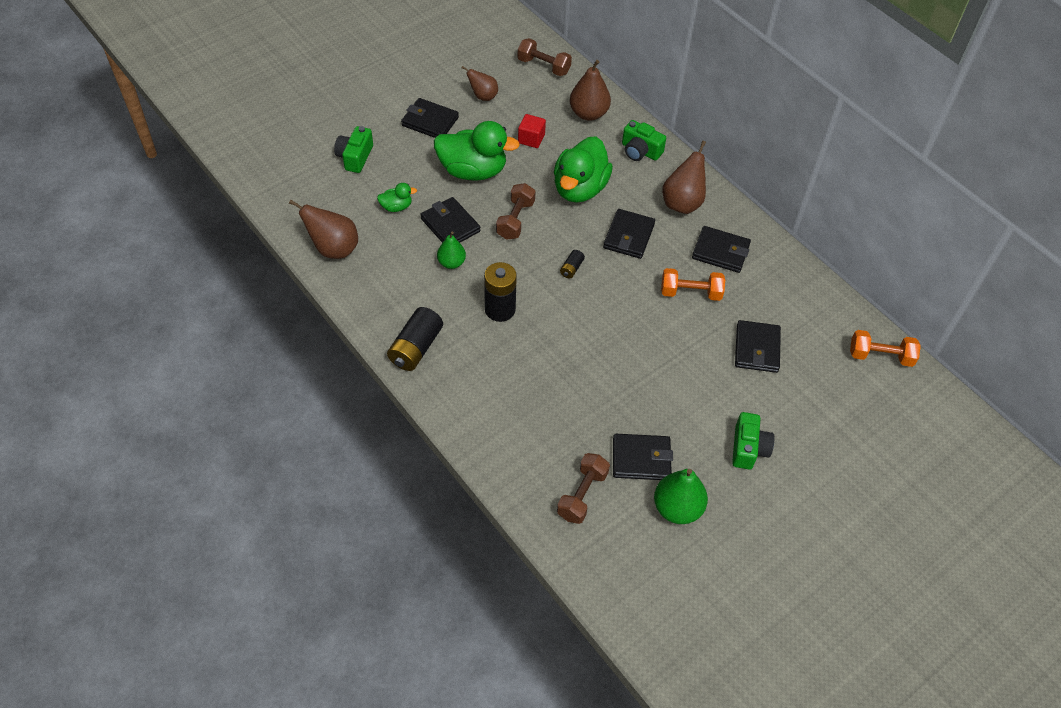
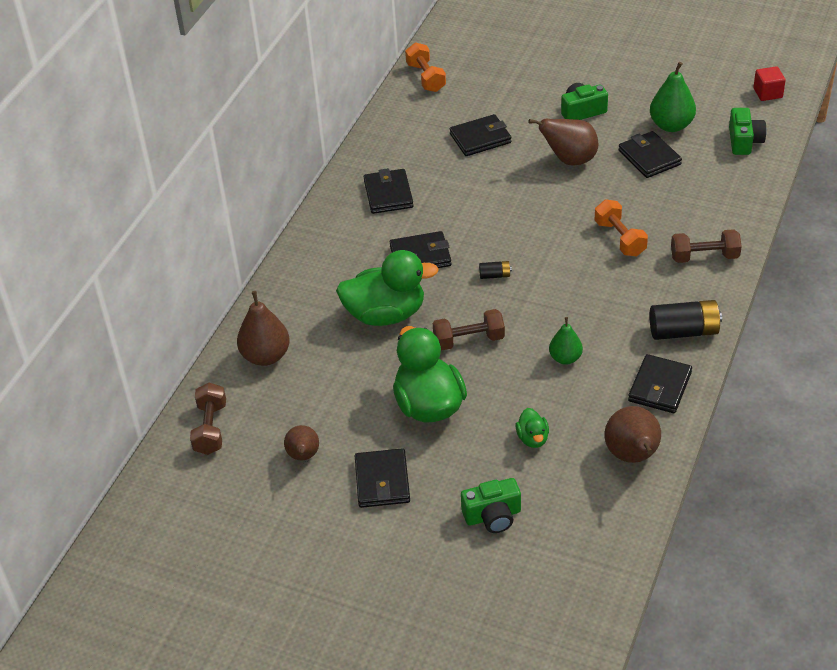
camera: 115 degrees left, 10 degrees down
green duck [377,183,417,212] -> green duck turned 150 degrees counterclockwise [516,408,549,448]
black wallet [420,197,481,243] -> black wallet moved to [628,354,692,413]
black battery [484,262,517,322] -> none
red cube [518,114,546,148] -> red cube moved to [753,66,786,101]
brown dumbbell [557,453,610,524] -> brown dumbbell moved to [671,229,742,263]
green camera [622,120,666,161] -> green camera moved to [729,108,766,155]
orange dumbbell [661,268,725,301] -> orange dumbbell moved to [595,199,648,256]
brown pear [662,141,706,214] -> brown pear moved to [529,119,598,166]

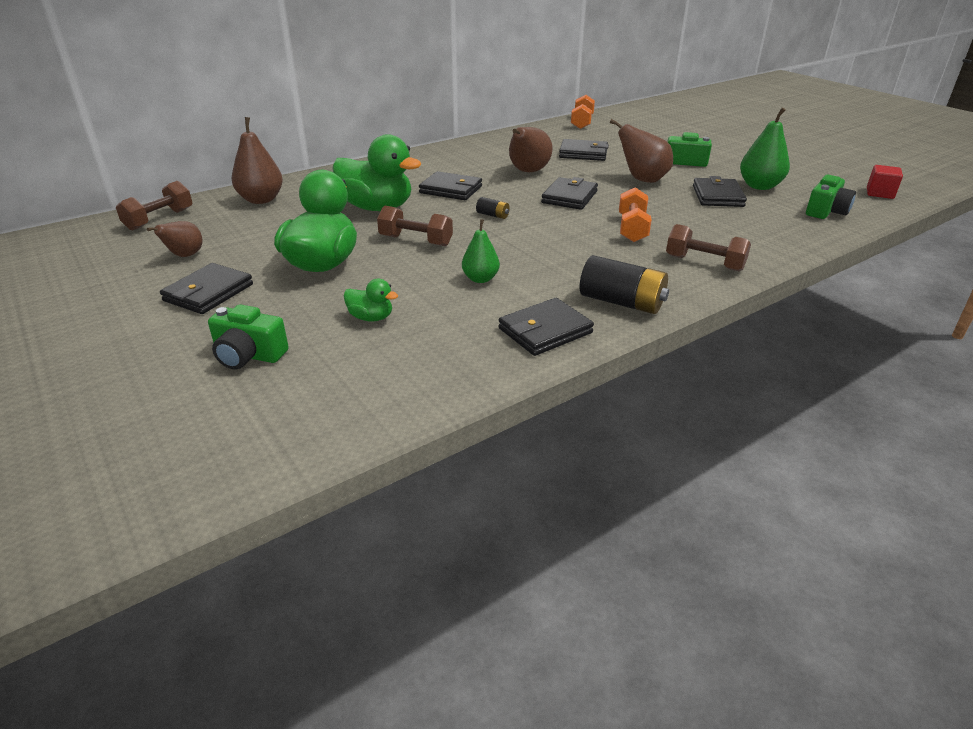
camera: 30 degrees right, 10 degrees down
black wallet [364,168,414,214] -> black wallet moved to [541,177,598,210]
green duck [516,408,549,448] -> green duck turned 90 degrees counterclockwise [344,279,398,322]
brown pear [605,406,661,463] -> brown pear moved to [509,127,553,172]

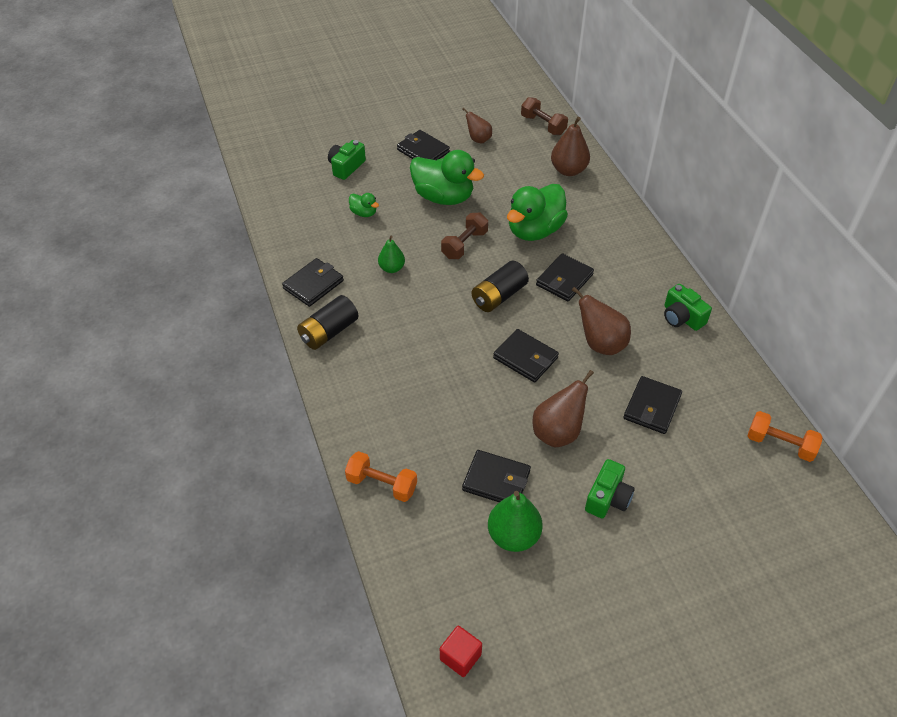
camera: 105 degrees right, 15 degrees up
green duck [344,279,398,322] -> green duck turned 90 degrees counterclockwise [349,193,379,217]
black battery [476,197,510,219] -> black battery [472,260,529,312], size x2.05
black wallet [498,298,594,356] -> black wallet turned 60 degrees clockwise [282,258,344,307]
orange dumbbell [619,187,652,242] -> orange dumbbell moved to [345,451,417,502]
brown dumbbell [666,224,751,271] -> none
green camera [806,175,856,219] -> green camera moved to [664,284,712,331]

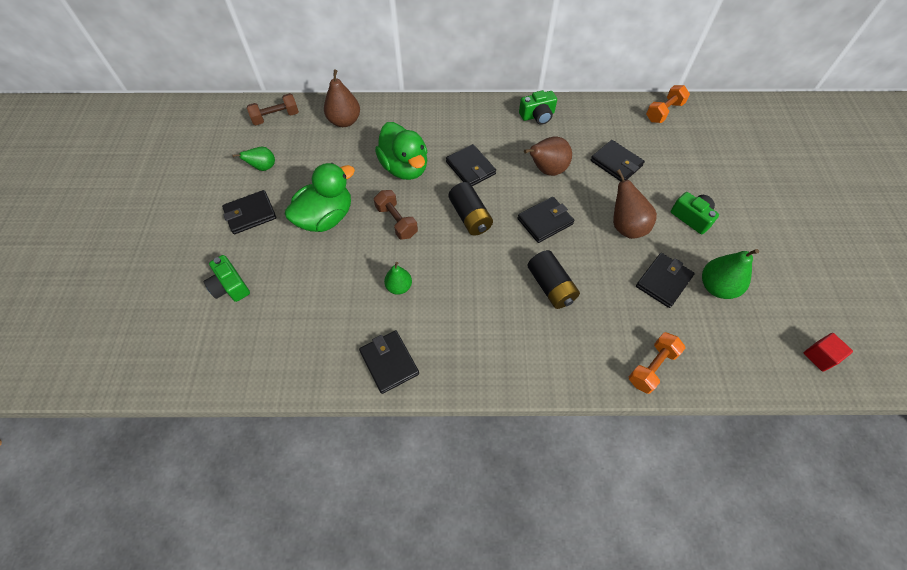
camera: 70 degrees left, 10 degrees up
black battery [297,295,358,350] -> black battery moved to [527,250,580,309]
green duck [349,193,379,217] -> none
brown pear [462,108,492,144] -> green pear [232,147,275,171]

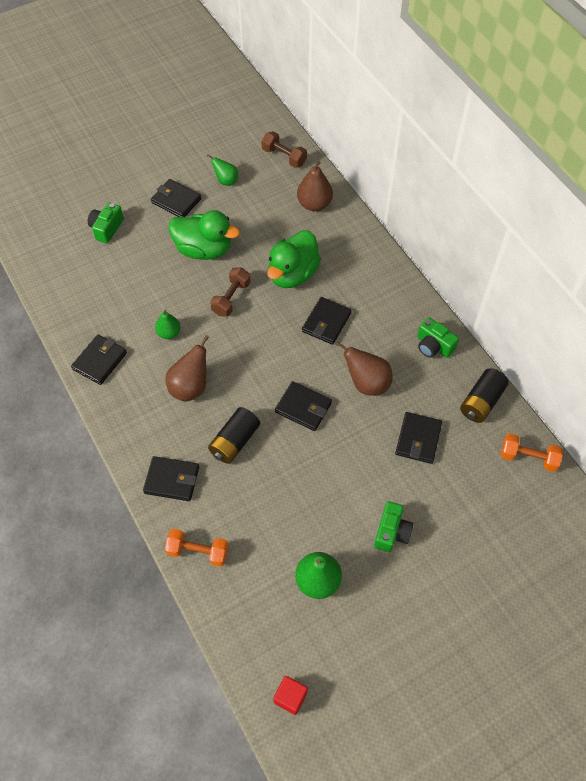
camera: 60 degrees right, 0 degrees up
black battery [449,182,493,235] -> black battery moved to [460,368,508,423]
brown pear [613,169,657,239] -> brown pear moved to [165,335,209,402]
black wallet [636,253,695,308] -> black wallet moved to [143,456,199,501]

